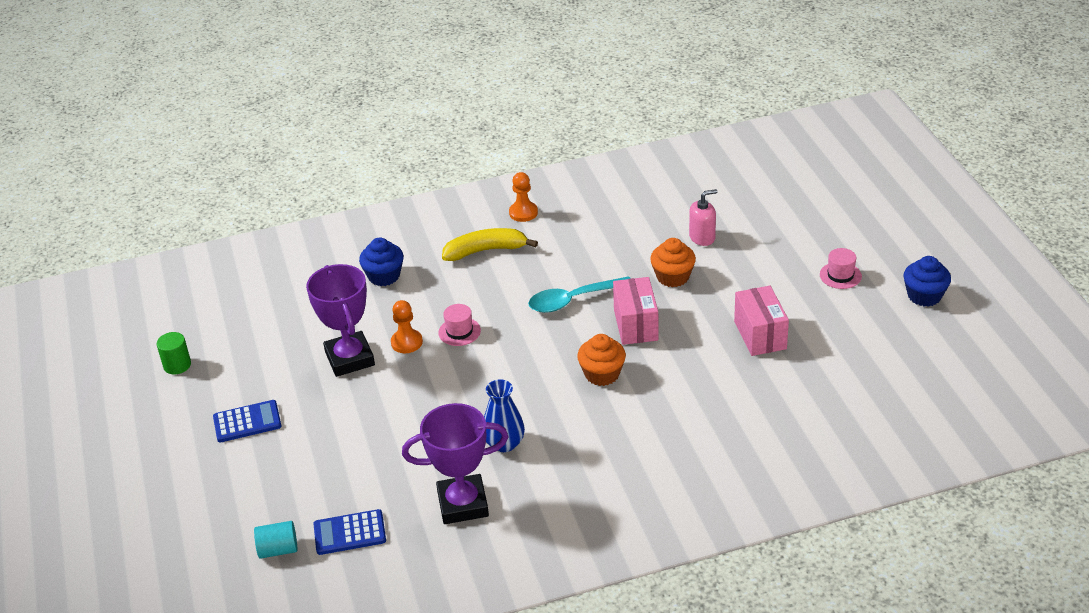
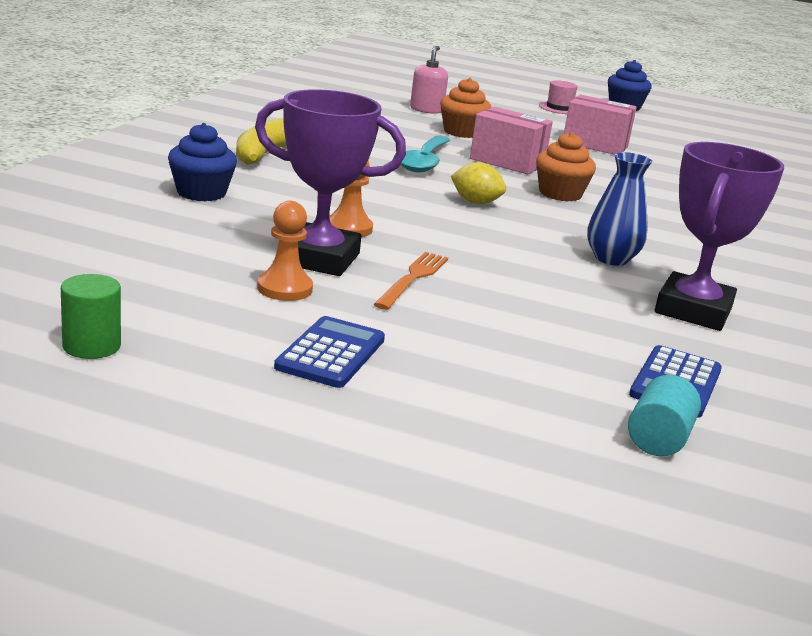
camera: 60 degrees left, 15 degrees down
pink hat [438,304,481,346] -> none
orange pawn [509,172,538,222] -> orange pawn moved to [257,201,313,301]
none -> orange fork [373,252,448,310]
none -> yellow lemon [451,162,506,204]

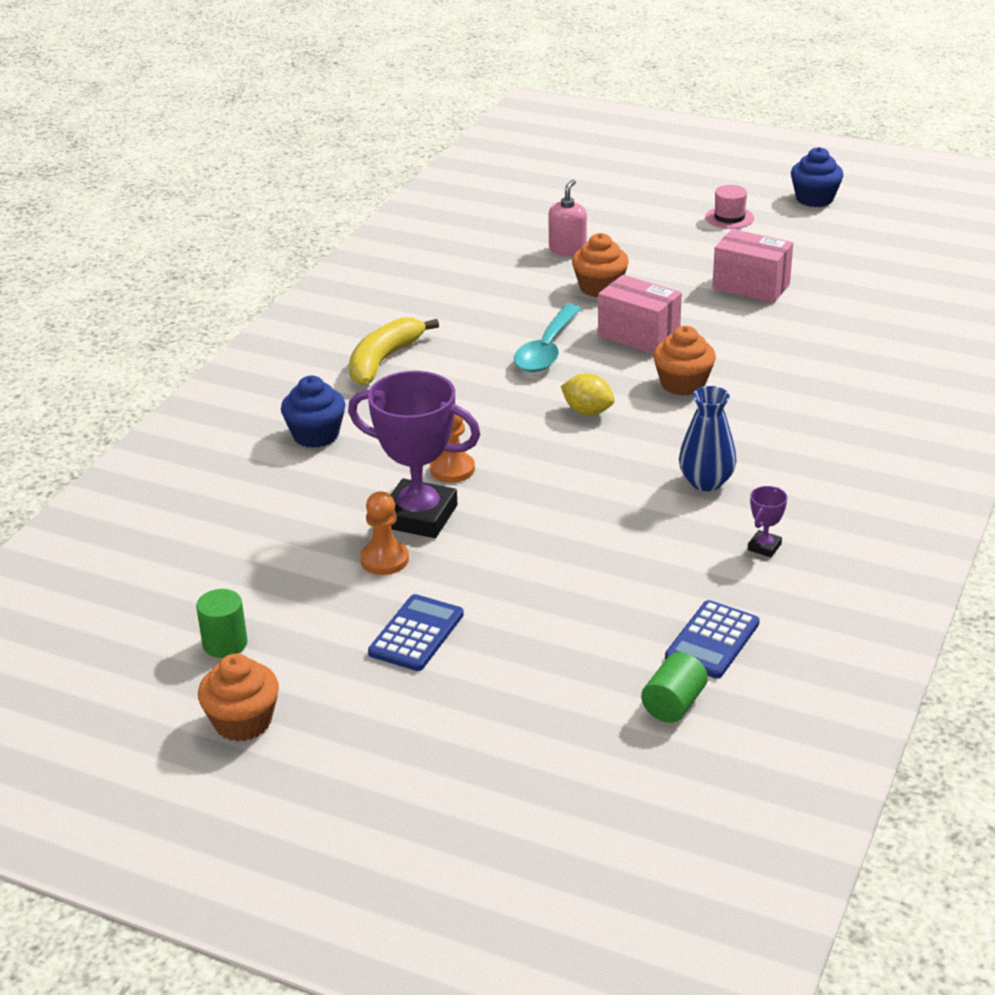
camera: 10 degrees right, 10 degrees up
orange fork [373,252,448,310] -> none
turquoise cylinder [628,375,701,456] -> green cylinder [641,652,708,723]
purple trophy [655,142,784,331] -> purple trophy [748,486,787,557], size x0.42
none -> orange cupcake [198,654,279,741]

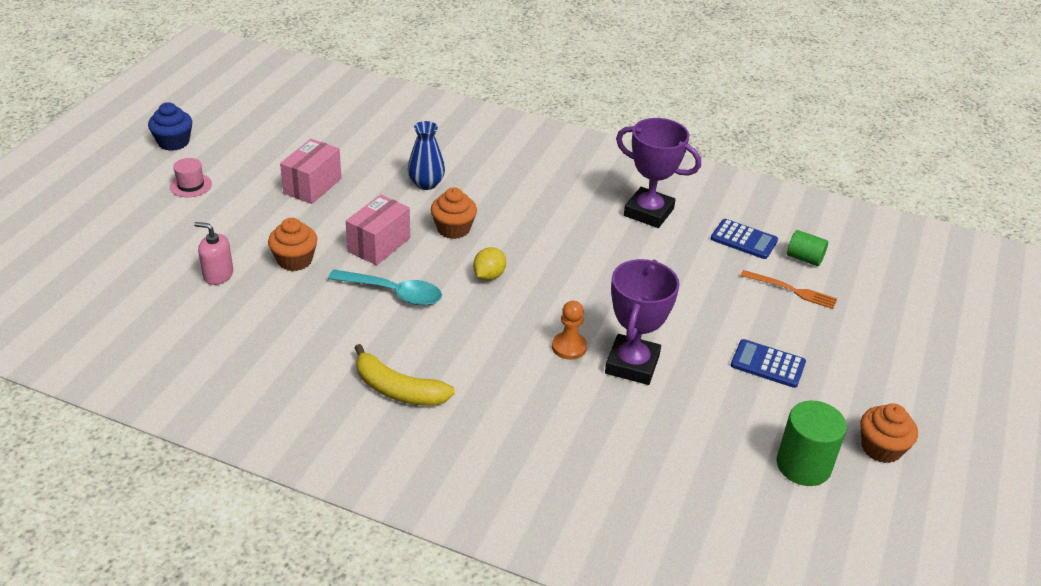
camera: 95 degrees left, 5 degrees up
green cylinder [196,589,247,658] -> green cylinder [776,401,847,486], size x1.64
blue cupcake [281,376,345,448] -> none
orange pawn [360,491,409,575] -> none
blue vase [679,386,737,491] -> blue vase moved to [408,121,445,190]
purple trophy [748,486,787,557] -> purple trophy [616,118,701,228], size x2.40
none -> orange fork [741,270,837,309]

